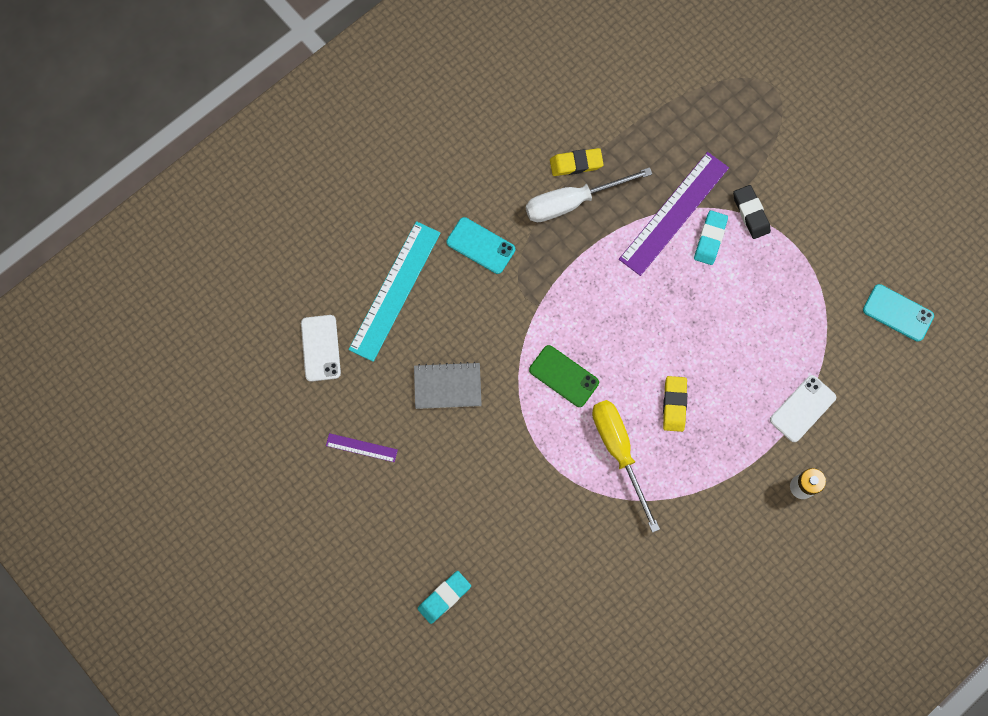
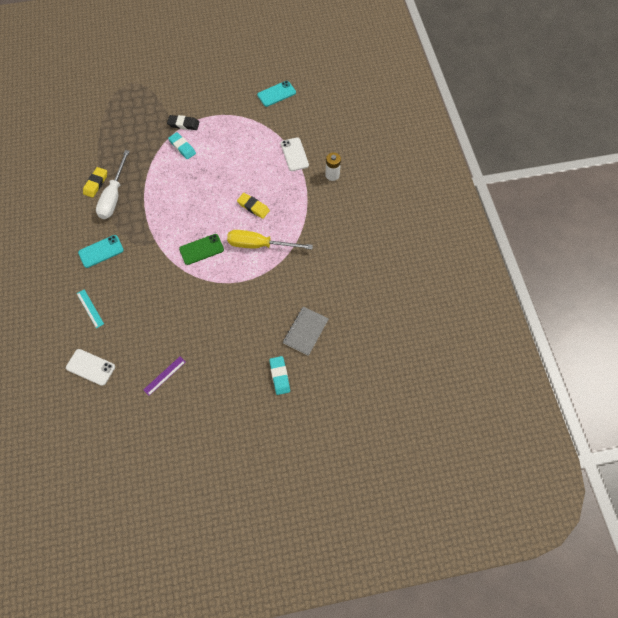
camera: 60 degrees left, 10 degrees down
turquoise ruler [348,221,441,362] -> turquoise ruler [77,289,104,328], size x0.46
grey notebook [414,362,482,409] -> grey notebook moved to [283,306,329,356]
purple ruler [619,152,729,276] -> none

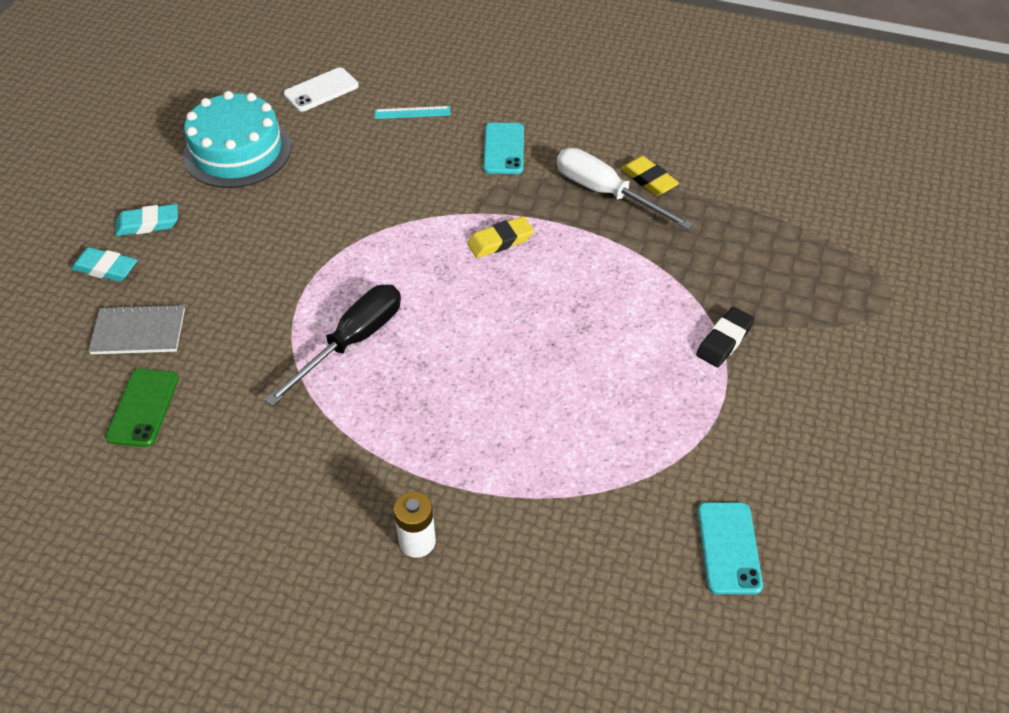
camera: 120 degrees right, 15 degrees down
purple ruler [143,357,186,396] -> turquoise cake [183,91,291,188]
turquoise eraser [168,132,196,159] -> turquoise eraser moved to [115,204,178,236]
green phone [179,234,224,265] -> green phone moved to [106,369,179,447]
yellow screwdriver [227,230,313,250] -> black screwdriver [265,285,401,406]
yellow eraser [237,193,270,219] -> yellow eraser moved to [467,216,534,258]
white phone [281,137,309,171] -> none
grey notebook [283,306,329,356] -> grey notebook turned 60 degrees counterclockwise [88,304,185,354]

